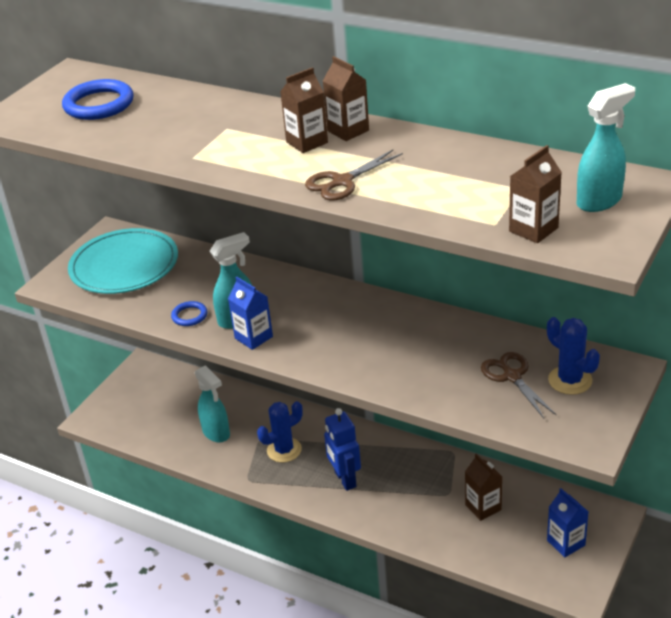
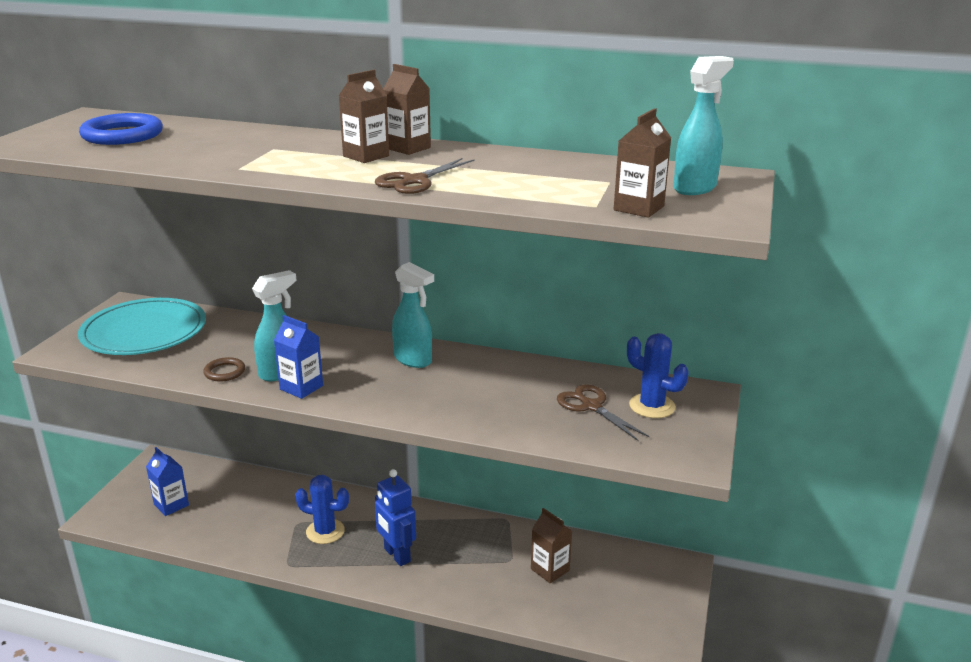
camera: 15 degrees left, 10 degrees down
blue ring [171,301,207,326] -> brown ring [203,357,245,382]
turquoise spray bottle [195,365,230,443] -> turquoise spray bottle moved to [392,262,434,368]
blue cactus [257,401,303,462] -> blue cactus turned 60 degrees clockwise [295,475,349,544]
blue carton [547,488,588,557] -> blue carton moved to [146,447,189,516]

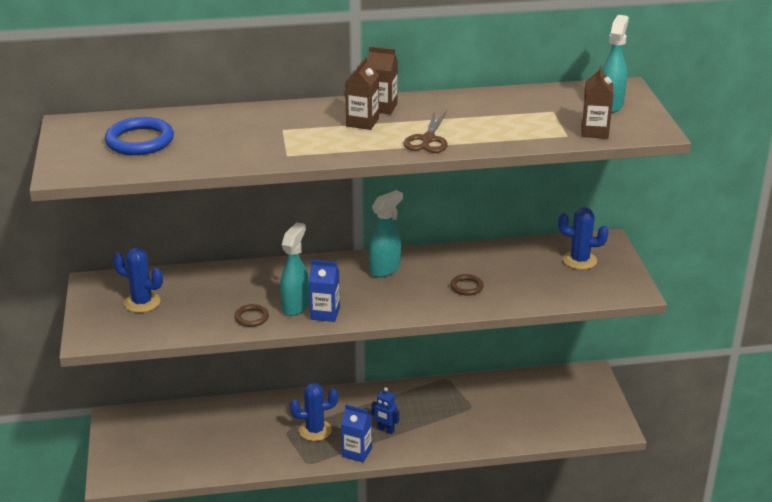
camera: 25 degrees left, 5 degrees up
turquoise plate [78,298,206,355] -> blue cactus [113,248,163,313]
blue carton [146,447,189,516] -> blue carton moved to [341,405,372,462]
blue robot [375,469,416,566] -> blue robot [371,387,399,434], size x0.62
turquoise spray bottle [392,262,434,368] -> turquoise spray bottle turned 60 degrees counterclockwise [369,190,403,277]
brown carton [531,508,572,583] -> none
brown scissors [557,384,650,441] -> none
none -> brown ring [450,274,484,296]

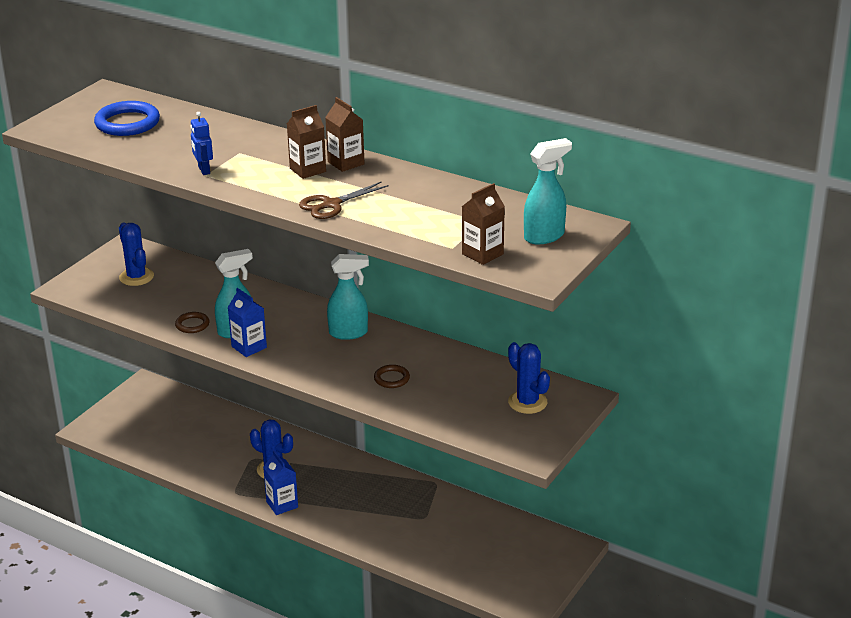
camera: 40 degrees right, 0 degrees up
blue robot [371,387,399,434] -> blue robot moved to [190,112,213,175]

